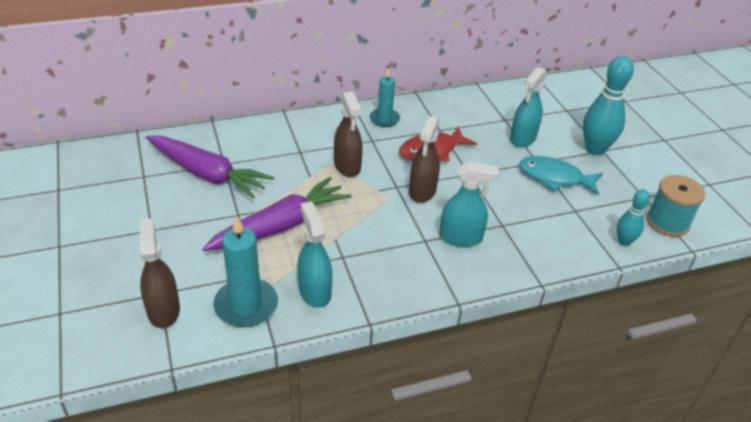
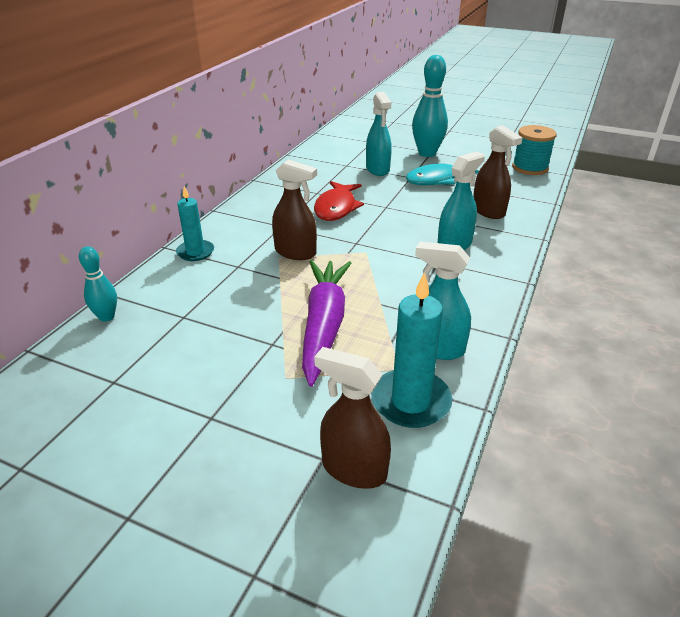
camera: 45 degrees left, 5 degrees down
purple carrot [146,136,274,199] -> none
turquoise candle [370,68,400,127] -> turquoise candle moved to [176,186,214,261]
brown spray bottle [409,116,440,203] -> brown spray bottle moved to [473,125,523,219]
turquoise bowling pin [617,189,650,246] -> turquoise bowling pin moved to [79,246,117,322]

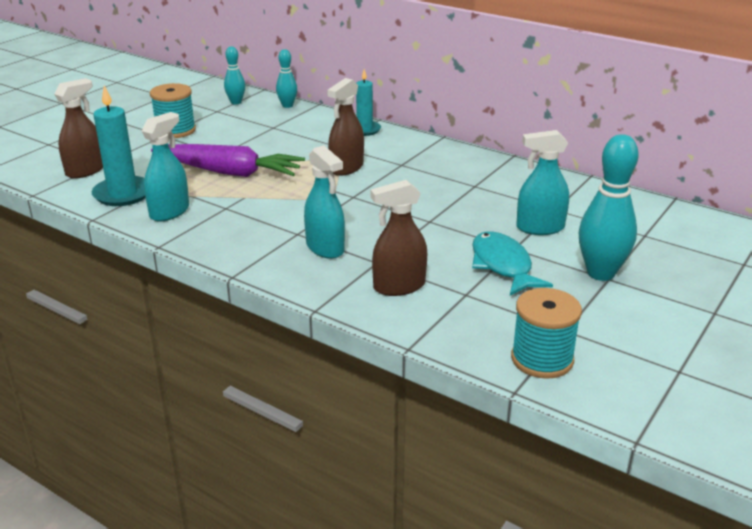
camera: 100 degrees right, 5 degrees down
red fish [314,181,364,221] -> none
none -> turquoise spool [150,83,196,138]
none -> turquoise bowling pin [224,46,245,105]

